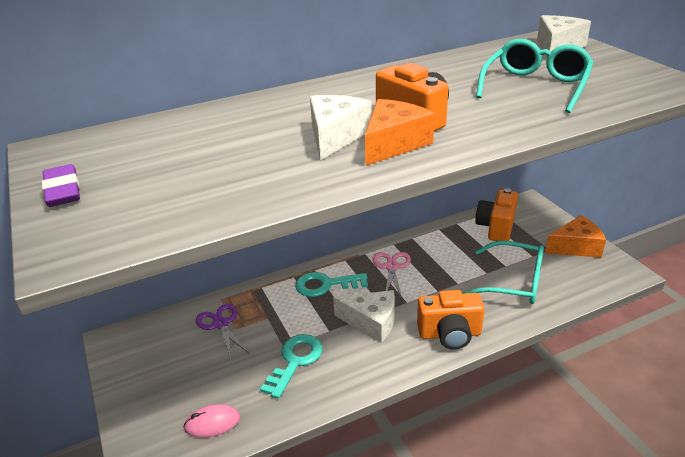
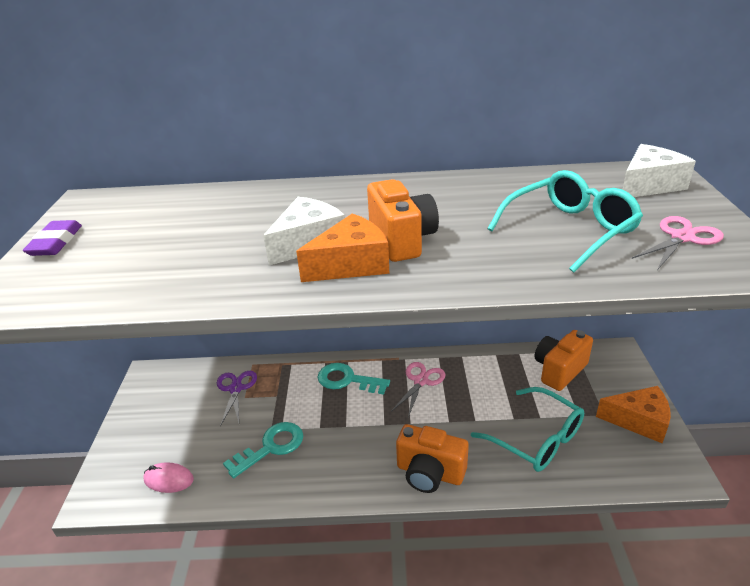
camera: 25 degrees right, 0 degrees up
white cheese [333,290,395,343] -> none
none -> pink scissors [632,216,724,270]

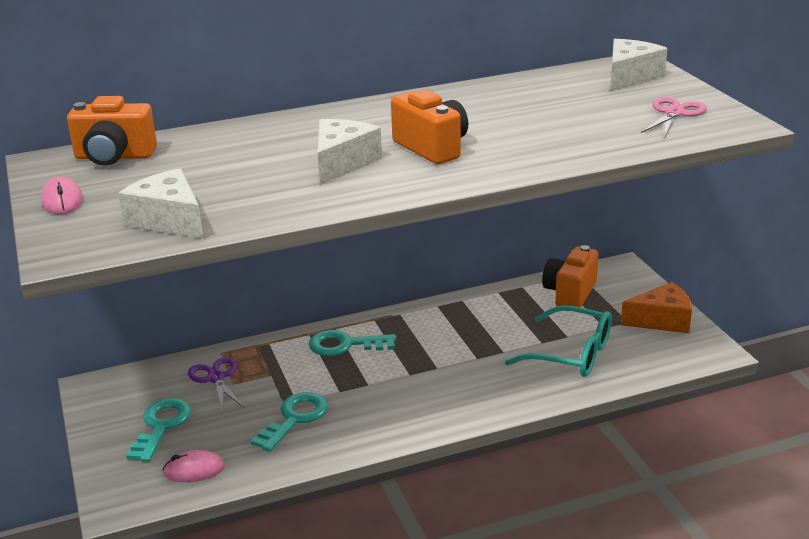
camera: 20 degrees left, 5 degrees down
purple eraser [23,220,82,256] -> pink mouse [41,176,83,215]
orange cheese [296,214,389,282] -> none
pink scissors [391,362,445,417] -> none
orange camera [396,424,469,493] -> orange camera moved to [67,96,157,166]
turquoise glasses [488,170,643,273] -> none
none -> white cheese [118,168,203,239]
none -> turquoise key [126,398,191,462]

